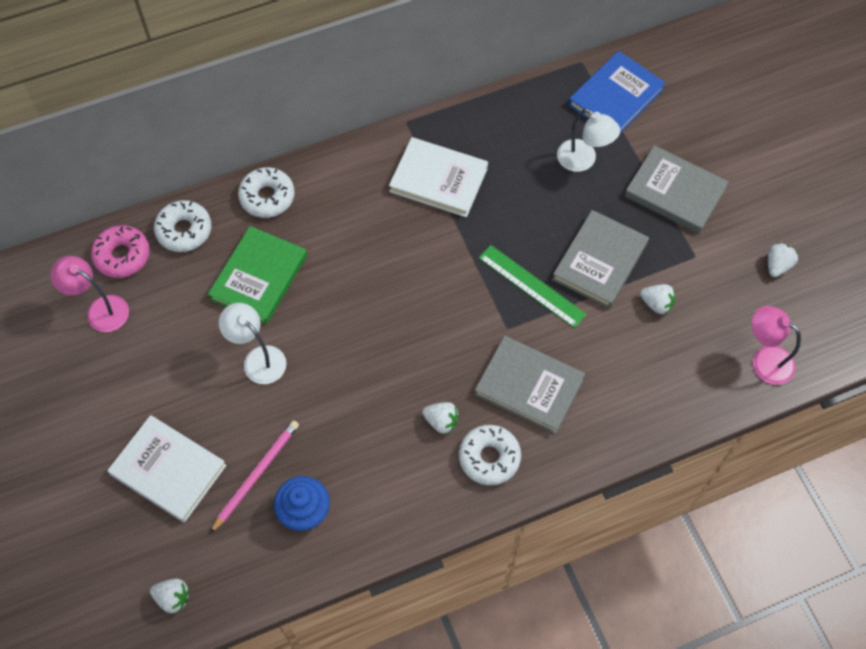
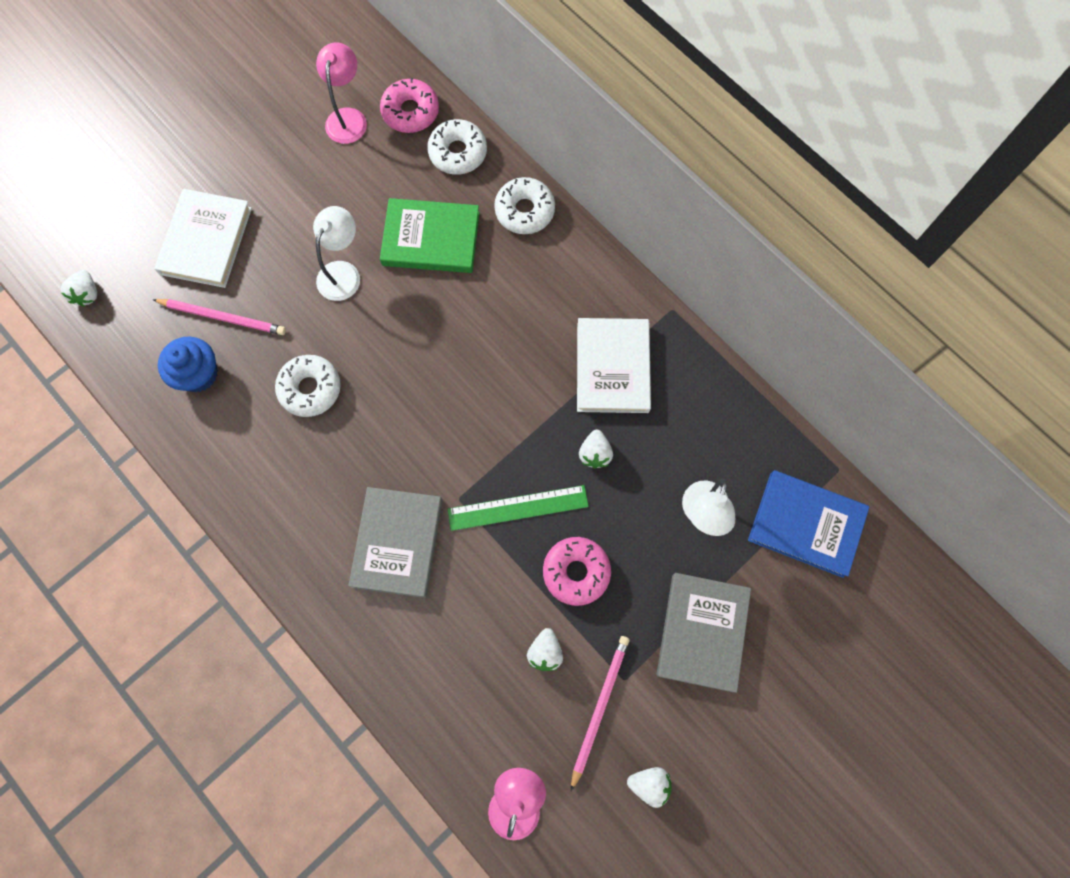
camera: 70 degrees right, 10 degrees up
white strawberry [422,402,459,434] -> white strawberry moved to [579,430,613,469]
white donut [459,425,521,485] -> white donut moved to [275,355,341,417]
green ruler [479,245,587,328] -> green ruler turned 60 degrees clockwise [448,485,589,531]
grey book [552,210,649,309] -> pink donut [543,537,611,606]
none -> pink pencil [571,636,630,791]

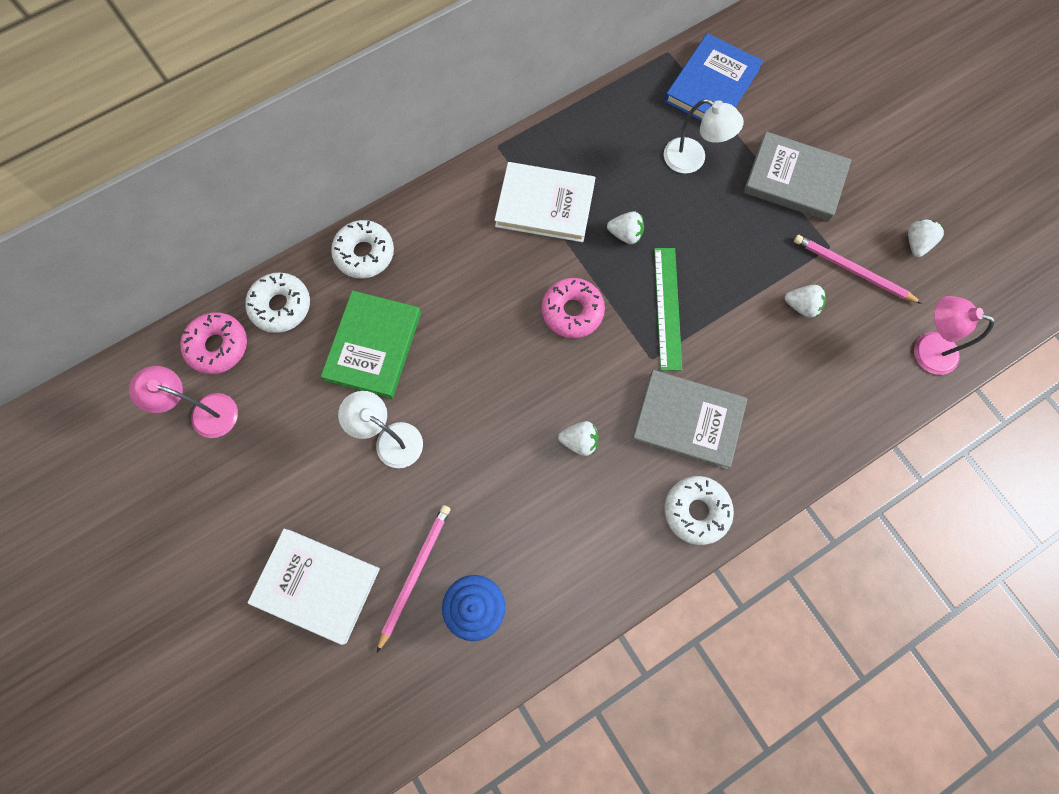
camera: 80 degrees left, 0 degrees up
white strawberry [61,270,97,307] -> white strawberry moved to [558,421,599,456]
white donut [275,355,341,417] -> white donut moved to [664,476,734,545]
pink donut [543,537,611,606] -> pink donut moved to [542,278,605,338]

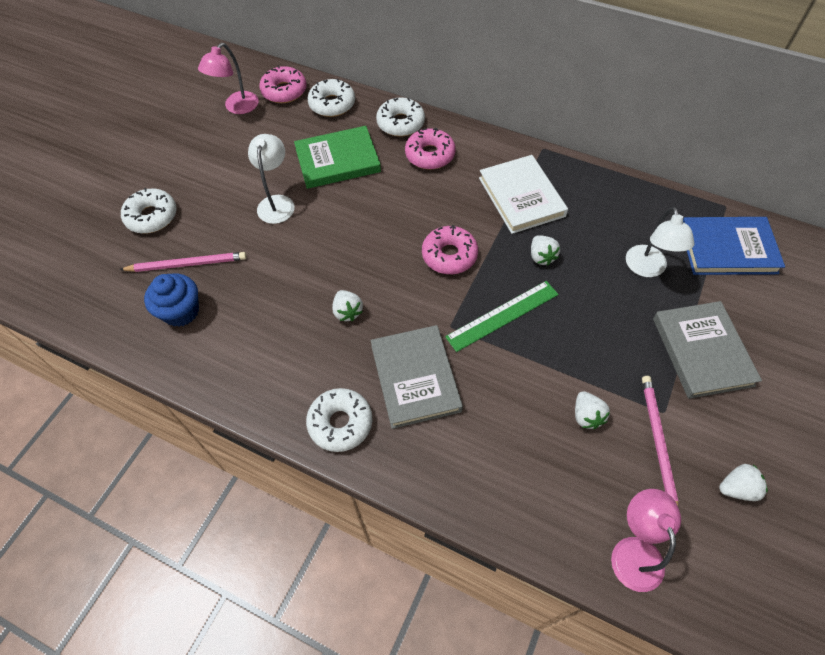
camera: 60 degrees right, 15 degrees down
pink lamp [129,366,238,438] -> pink lamp turned 135 degrees counterclockwise [198,43,259,114]
white book [248,529,380,645] -> white donut [121,188,177,234]
none -> pink donut [405,128,456,169]

